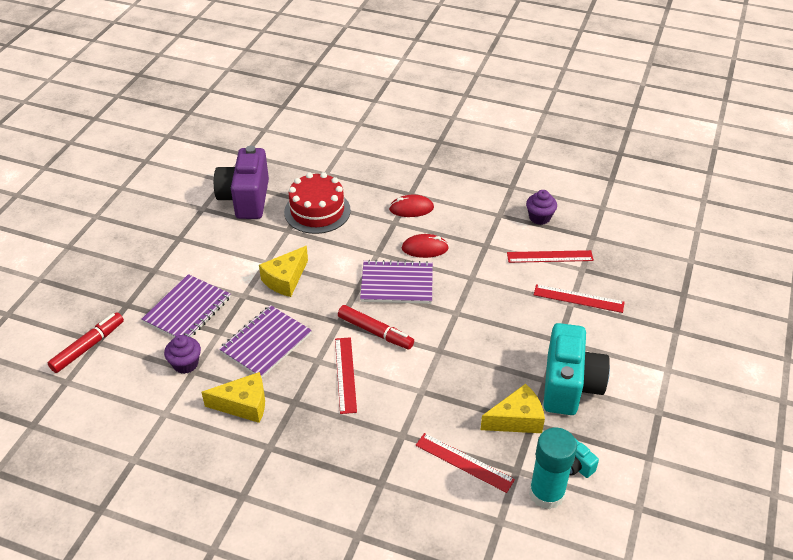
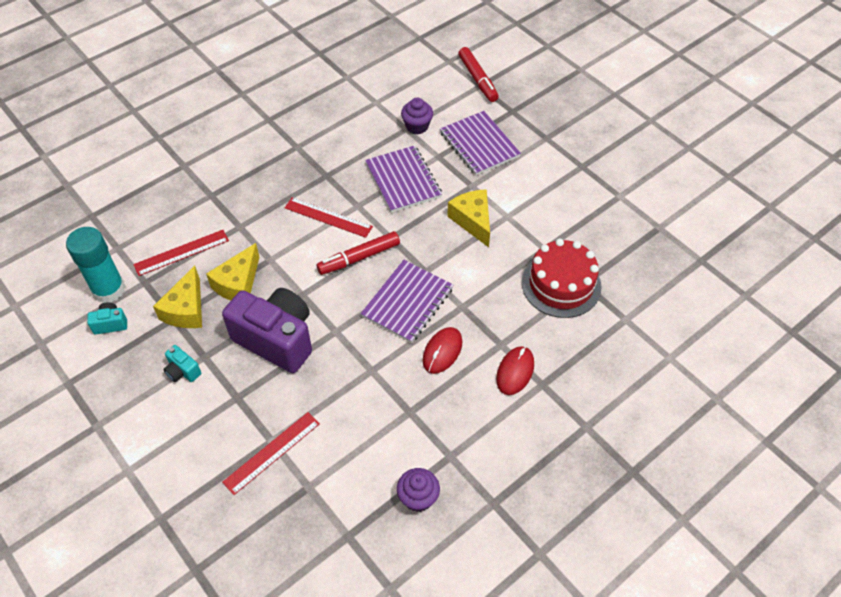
camera: 120 degrees right, 10 degrees up
yellow cheese [201,372,265,423] -> yellow cheese moved to [206,243,259,301]
purple camera [214,146,269,219] -> purple camera moved to [222,288,312,373]
red ruler [507,250,594,263] -> none
turquoise camera [543,323,610,415] -> turquoise camera [163,345,201,382], size x0.42

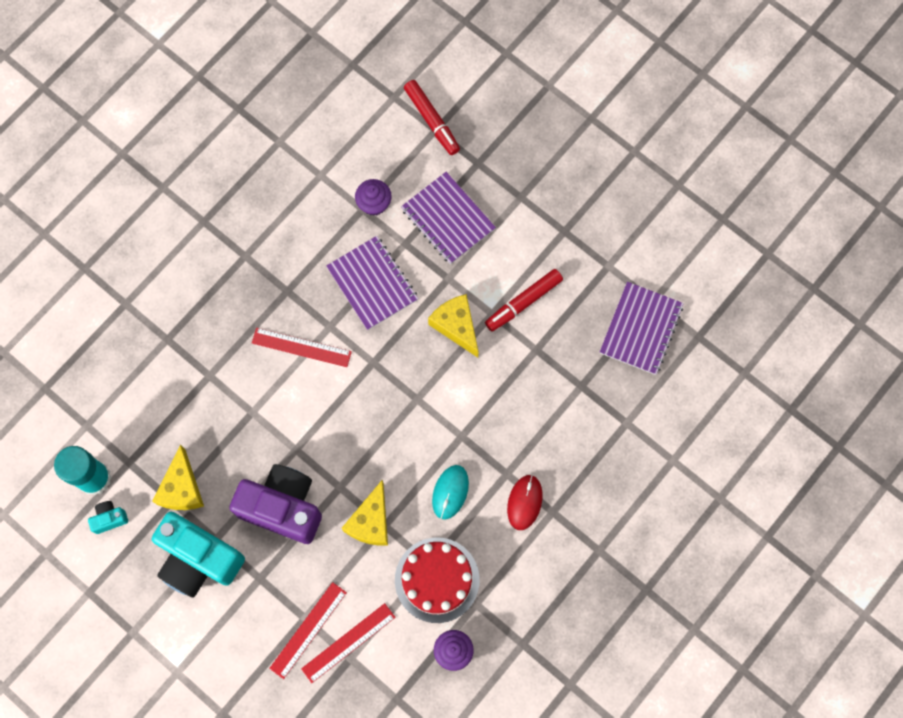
camera: 10 degrees left, 20 degrees up
red ruler [133,230,229,276] -> red ruler moved to [301,603,396,683]
turquoise camera [163,345,201,382] -> turquoise camera [152,512,245,598], size x2.39
yellow cheese [206,243,259,301] -> yellow cheese moved to [342,480,388,545]
red marker [316,231,400,275] -> red marker moved to [485,269,563,331]
purple notebook [361,260,453,343] -> purple notebook moved to [600,282,684,375]
red mouse [423,327,462,374] -> turquoise mouse [432,465,469,520]
red cake [522,238,602,318] -> red cake moved to [395,537,480,623]

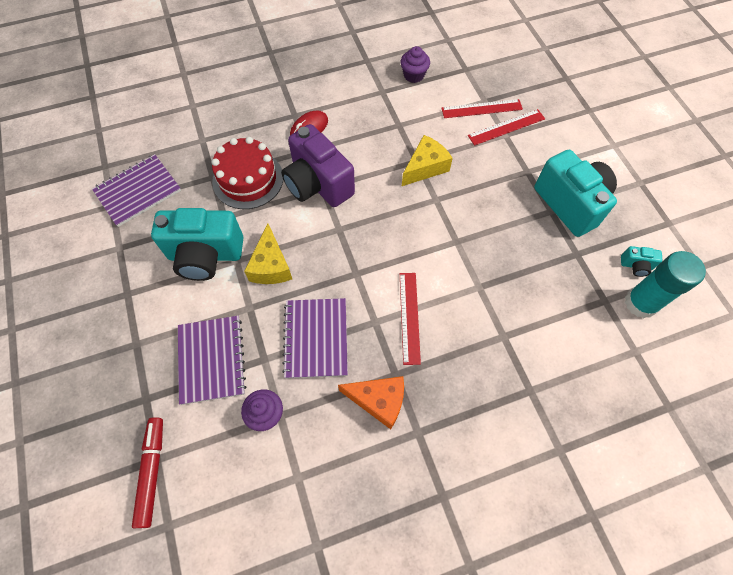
camera: 150 degrees left, 10 degrees down
yellow cheese [152,444,204,510] -> none
purple camera [229,464,322,544] -> purple camera moved to [281,124,355,207]
red ruler [252,328,352,367] -> red ruler turned 45 degrees clockwise [400,273,421,365]
red cake [395,537,480,623] -> red cake moved to [212,137,283,209]
turquoise mouse [432,465,469,520] -> none
red marker [485,269,563,331] -> turquoise camera [151,208,244,281]
none -> orange cheese [338,376,404,429]

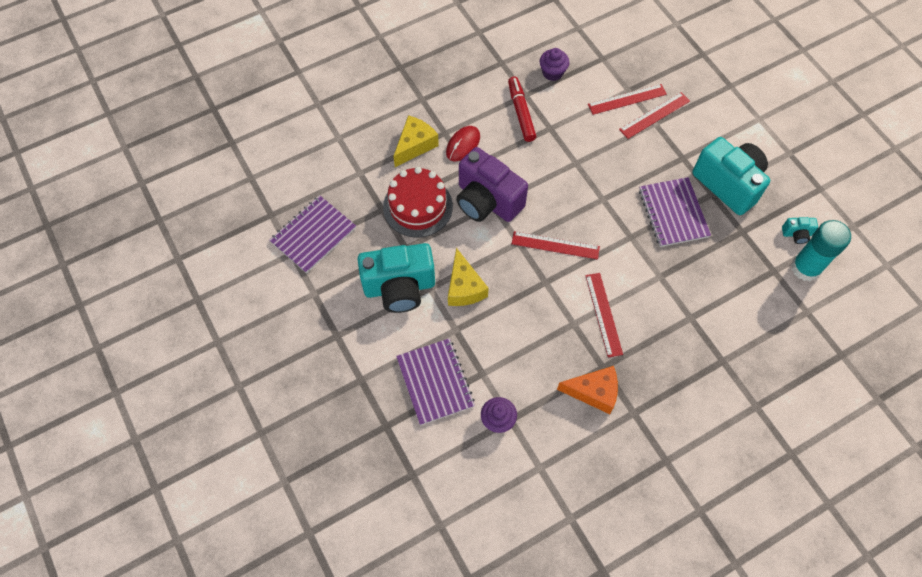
camera: 10 degrees left, 0 degrees up
red marker [132,417,163,528] -> red marker moved to [508,76,536,142]
purple notebook [282,298,348,378] -> purple notebook moved to [639,177,711,247]
yellow cheese [402,135,453,186] -> yellow cheese moved to [393,115,439,167]
none -> red ruler [512,231,600,260]

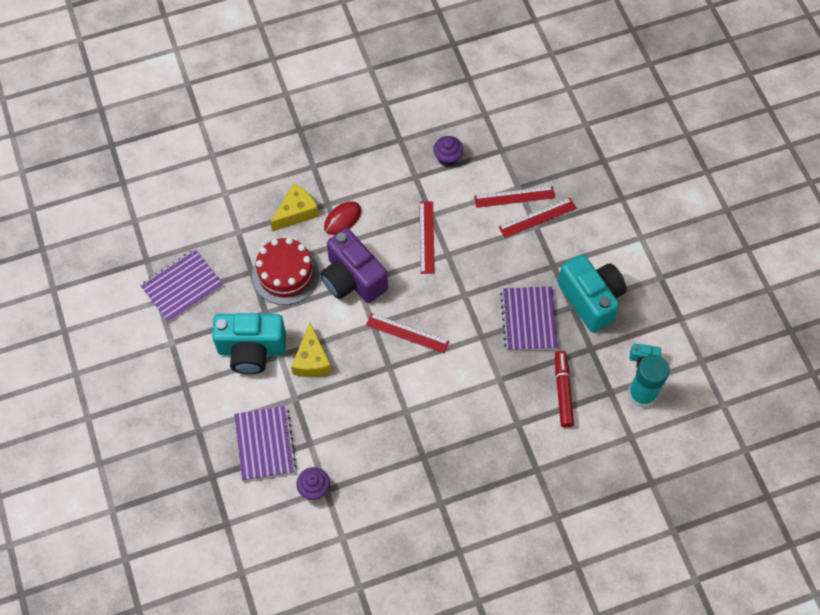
camera: 10 degrees right, 0 degrees up
red marker [508,76,536,142] -> red marker moved to [555,351,574,428]
orange cheese [557,366,618,414] -> none
red ruler [585,273,623,358] -> red ruler moved to [419,201,435,274]

